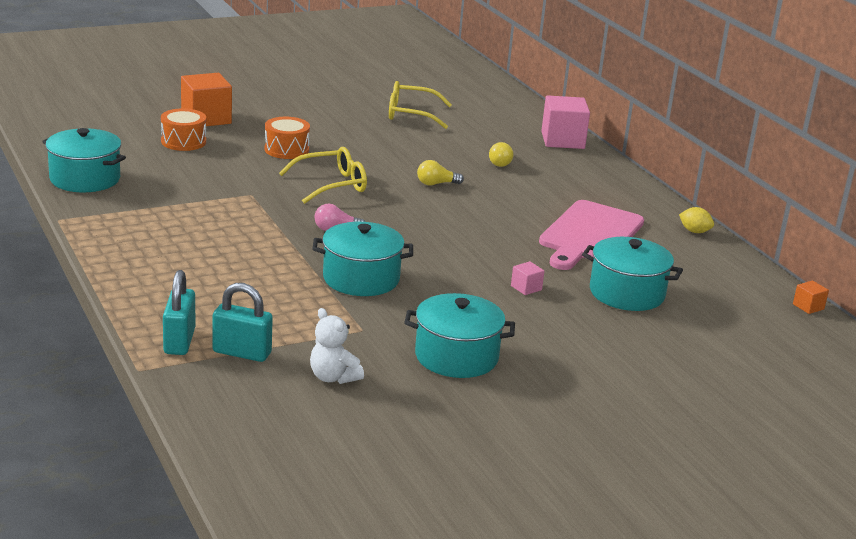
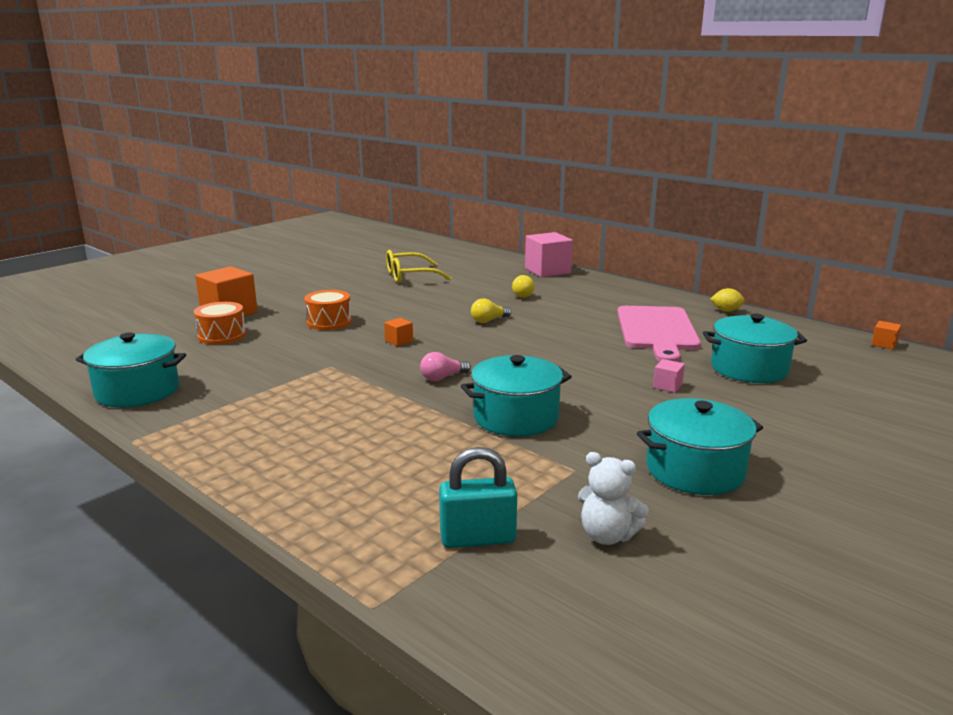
camera: 20 degrees left, 5 degrees down
turquoise padlock [163,270,195,355] -> none
yellow glasses [279,147,367,204] -> orange cube [384,318,413,346]

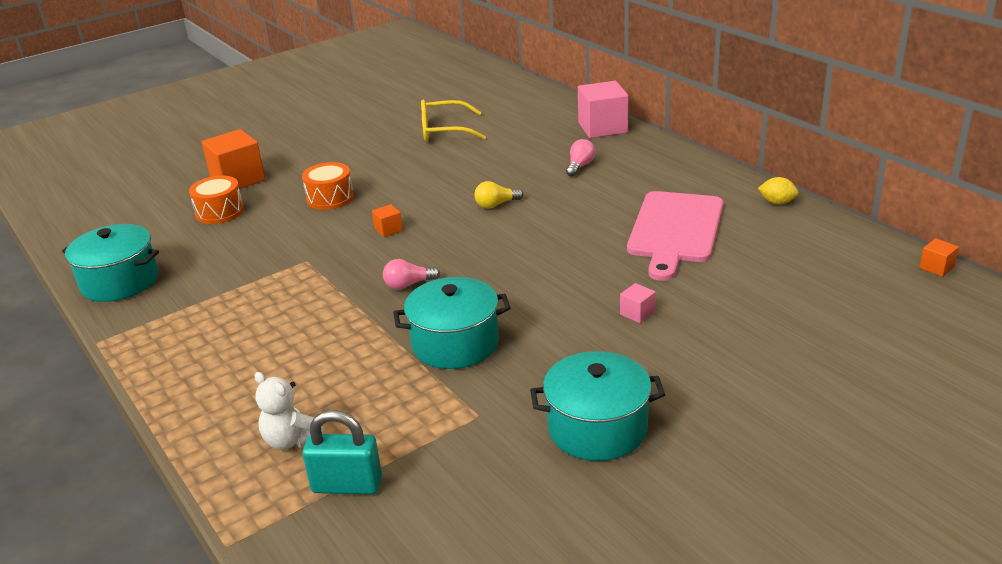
camera: 15 degrees right, 10 degrees up
yellow light bulb [512,275,535,298] -> none
white teddy bear [578,452,649,545] -> white teddy bear moved to [254,372,324,450]
turquoise pot [703,313,807,383] -> none
none -> pink light bulb [566,139,595,177]

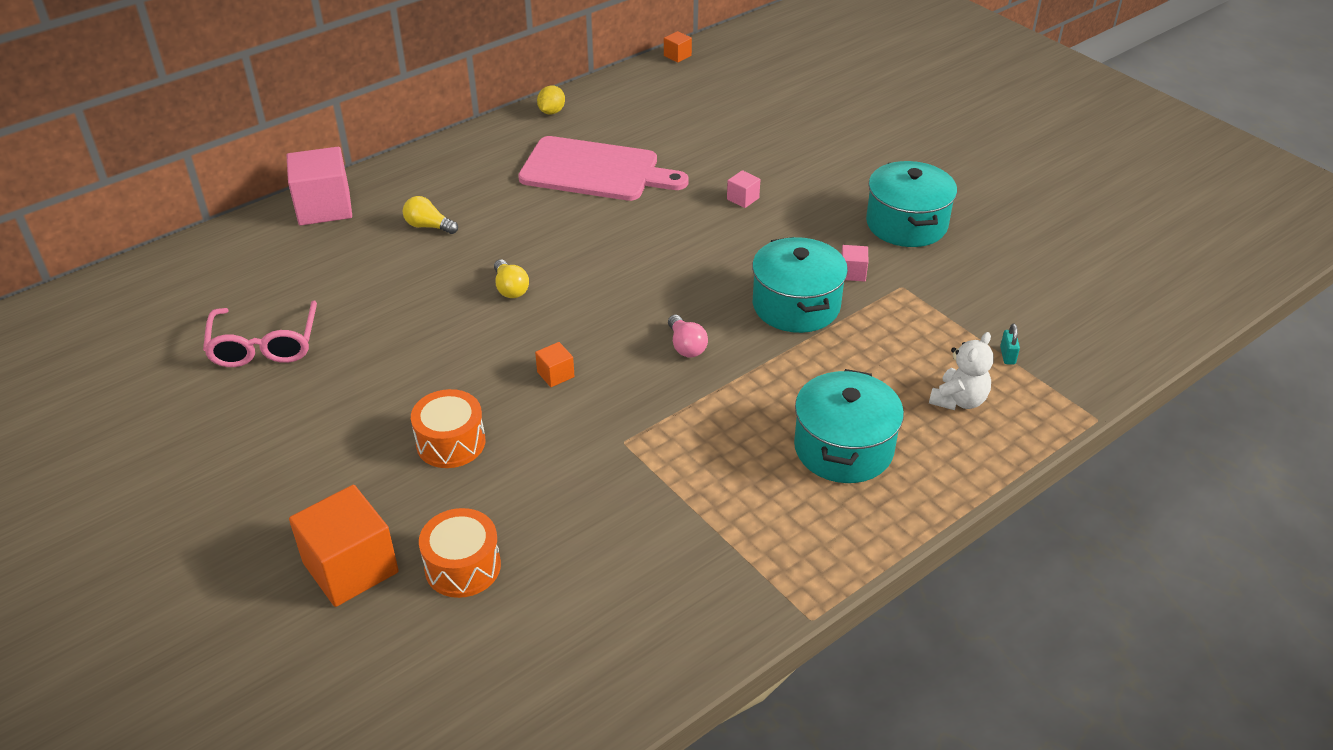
camera: 95 degrees left, 10 degrees up
turquoise pot [62,224,159,302] -> turquoise pot moved to [794,369,904,483]
turquoise padlock [302,410,382,494] -> turquoise padlock [1000,324,1020,365], size x0.46
yellow glasses [421,100,486,141] -> pink glasses [203,301,317,367]
pink light bulb [566,139,595,177] -> yellow light bulb [403,196,458,234]
none -> pink cube [841,245,868,282]

